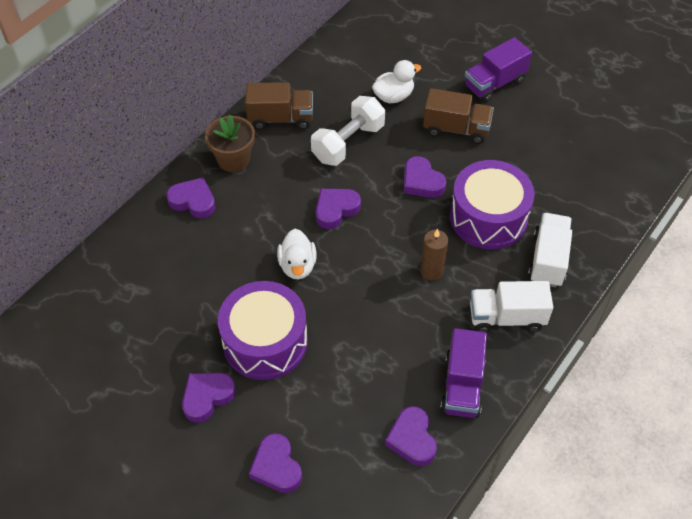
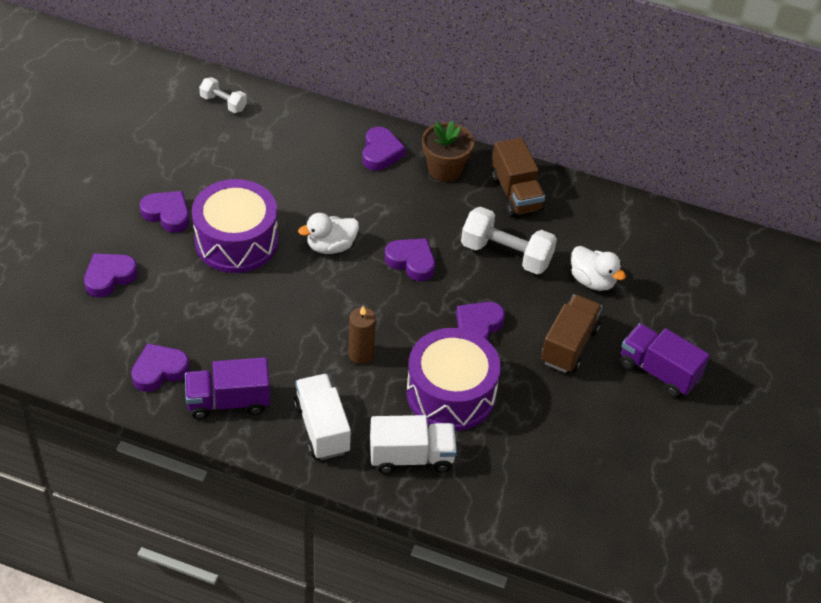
camera: 70 degrees right, 5 degrees down
brown truck [423,88,494,144] -> brown truck turned 150 degrees counterclockwise [541,294,602,373]
none -> white dumbbell [199,77,247,113]

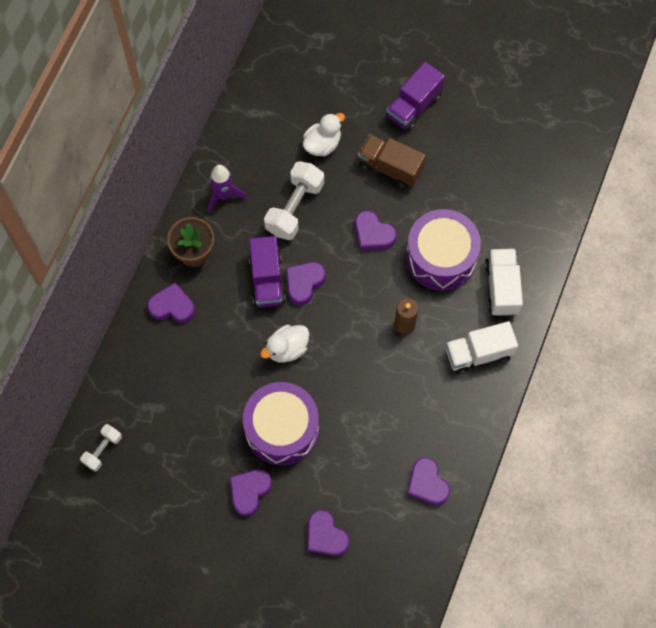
camera: 85 degrees left, 20 degrees up
purple truck [185,357,270,419] -> purple truck moved to [249,236,285,308]
white duck [298,213,359,254] -> white duck turned 75 degrees clockwise [260,325,309,363]
brown truck [491,138,545,216] -> purple rocket [208,165,247,213]

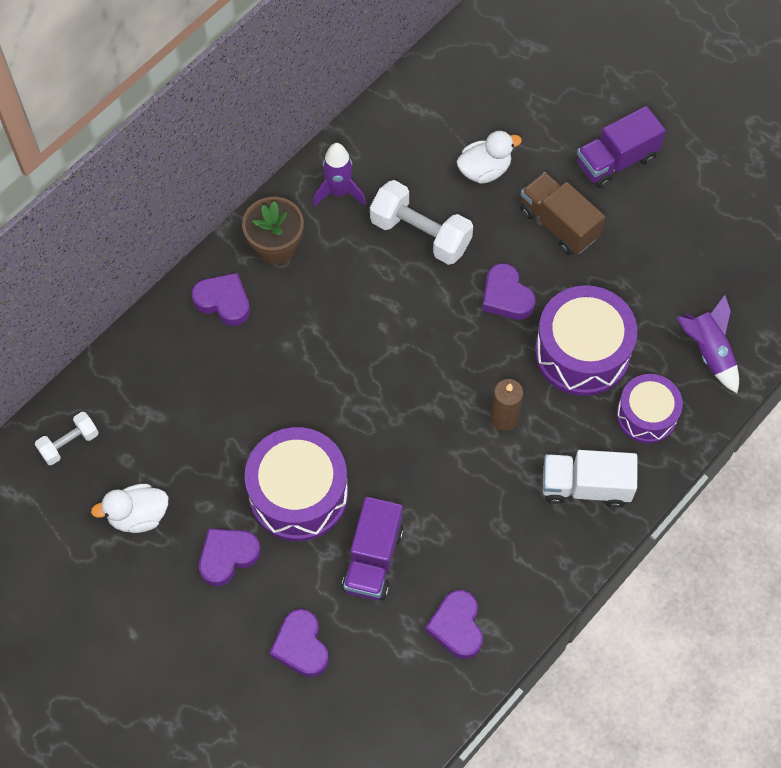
camera: 20 degrees right, 5 degrees down
purple truck [249,236,285,308] -> purple truck moved to [342,497,404,601]
white duck [260,325,309,363] -> white duck moved to [91,484,168,533]
white dumbbell [264,161,324,240] -> white dumbbell turned 75 degrees clockwise [370,180,473,265]
purple heart [286,262,326,305] -> none
white truck [485,249,523,316] -> purple drum [617,374,683,443]
none -> purple rocket [677,295,739,393]

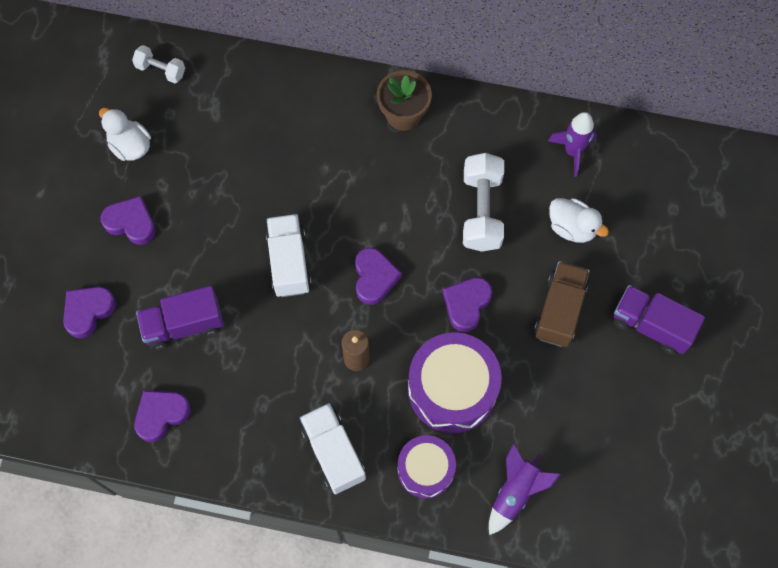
camera: 60 degrees right, 5 degrees up
purple heart [192,273,250,326] -> purple heart moved to [355,247,402,305]
purple drum [245,427,348,541] -> none
purple rocket [313,143,366,207] -> purple rocket moved to [548,112,597,177]
none -> white truck [266,214,312,297]

